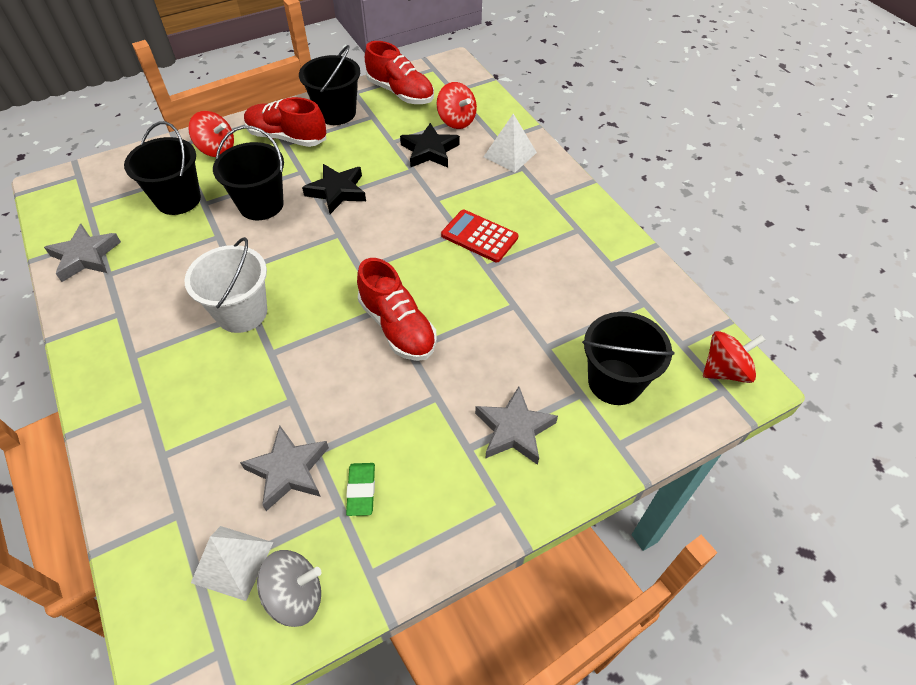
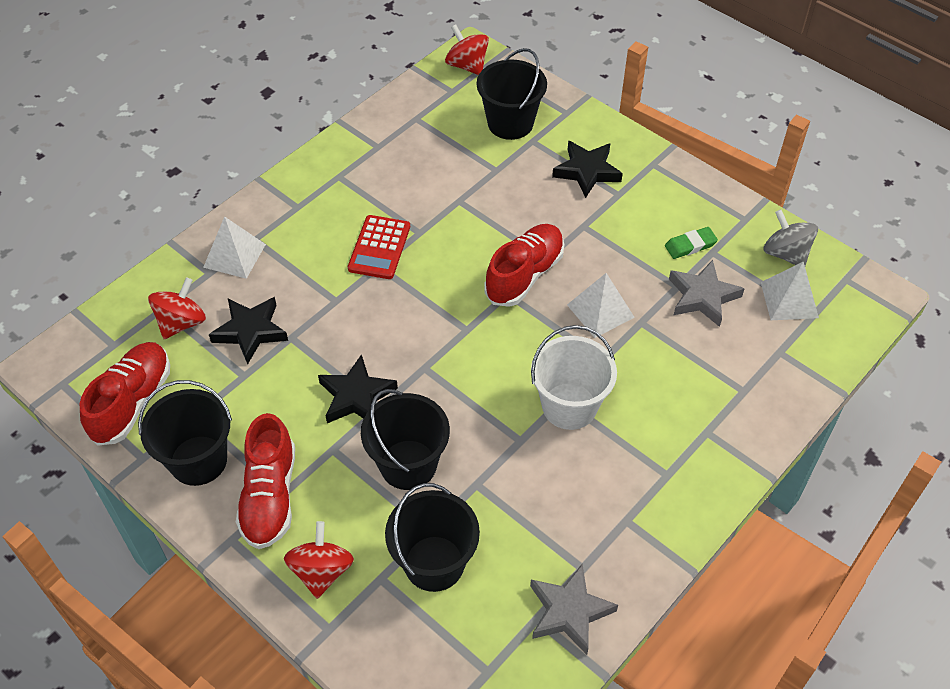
camera: 110 degrees left, 0 degrees up
grey star [475,386,558,465] -> black star [552,141,623,198]
none -> white pyramid [567,273,635,338]

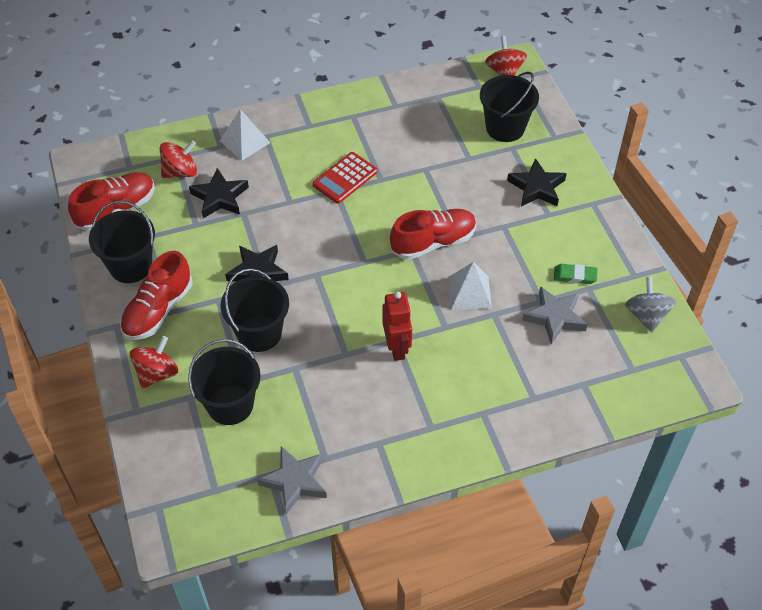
camera: 30 degrees right, 0 degrees up
white bucket [531,325,617,430] -> red robot [382,292,412,361]
white pyramid [761,262,819,320] -> none

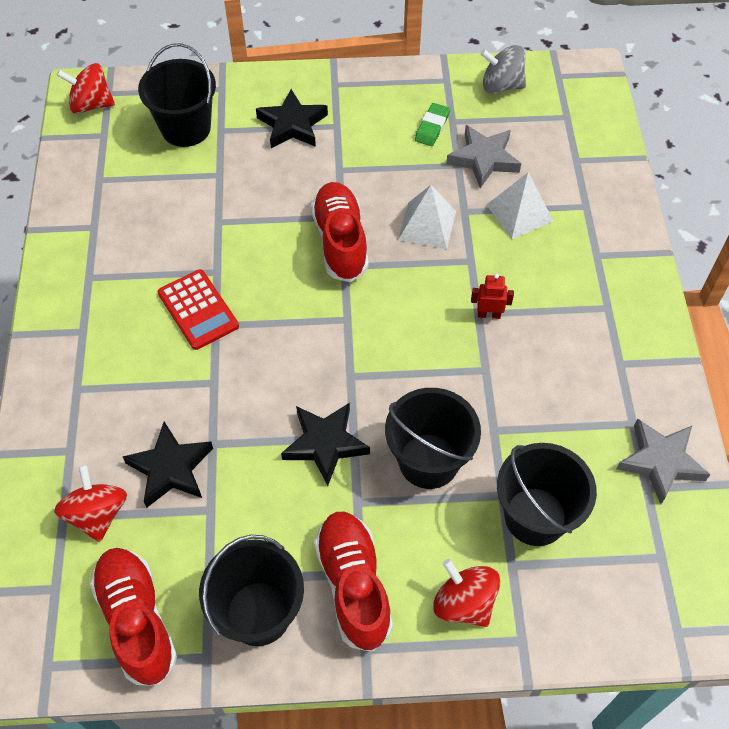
camera: 75 degrees left, 5 degrees up
red shoe [120,251,192,340] -> red shoe turned 150 degrees counterclockwise [314,512,393,652]
white pyramid [220,109,270,161] -> white pyramid moved to [487,172,554,239]
red robot [382,292,412,361] -> red robot [471,274,514,319], size x0.60

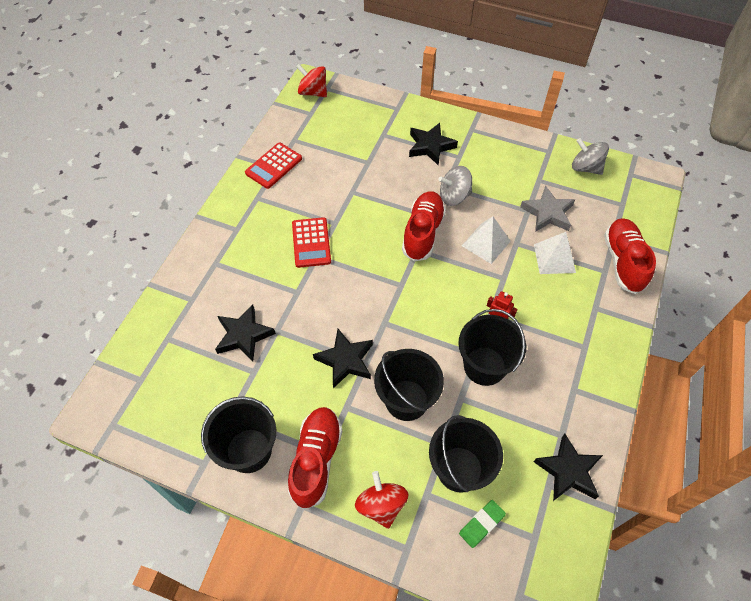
camera: 25 degrees right, 0 degrees up
red spinning top [54,464,127,542] -> none
red shoe [90,548,177,685] -> red shoe moved to [604,218,656,294]
black bucket [138,43,216,147] -> black bucket moved to [458,309,526,386]
green eraser [415,103,450,146] -> green eraser moved to [459,500,506,548]
grey star [617,418,711,504] -> black star [534,434,603,501]
none -> red calculator [245,143,302,189]
none -> grey spinning top [438,166,472,206]

